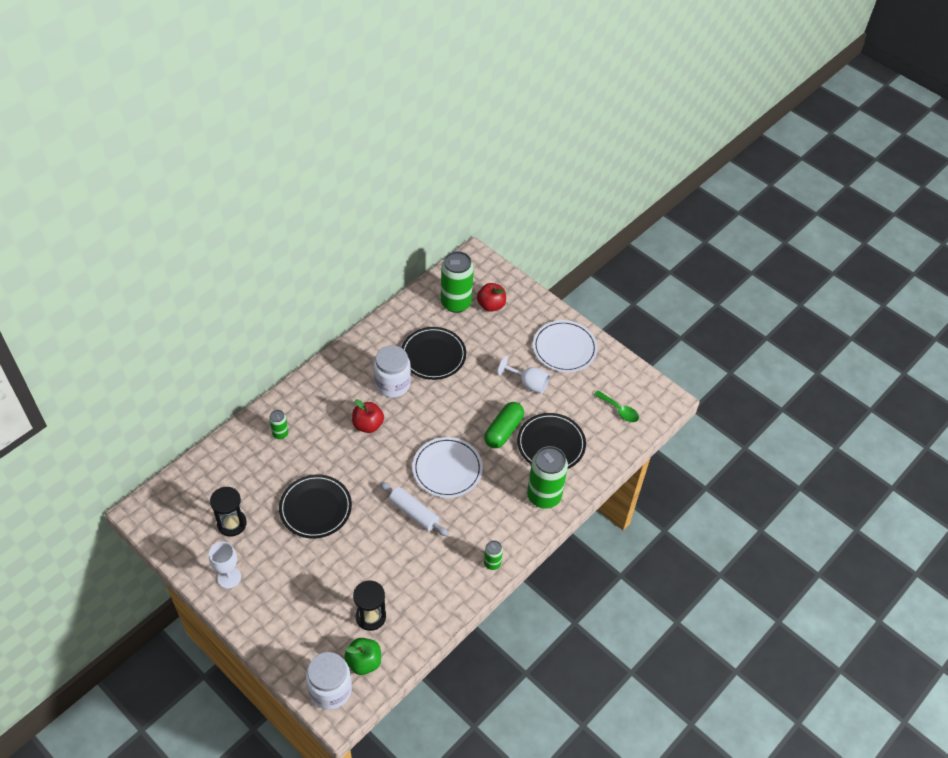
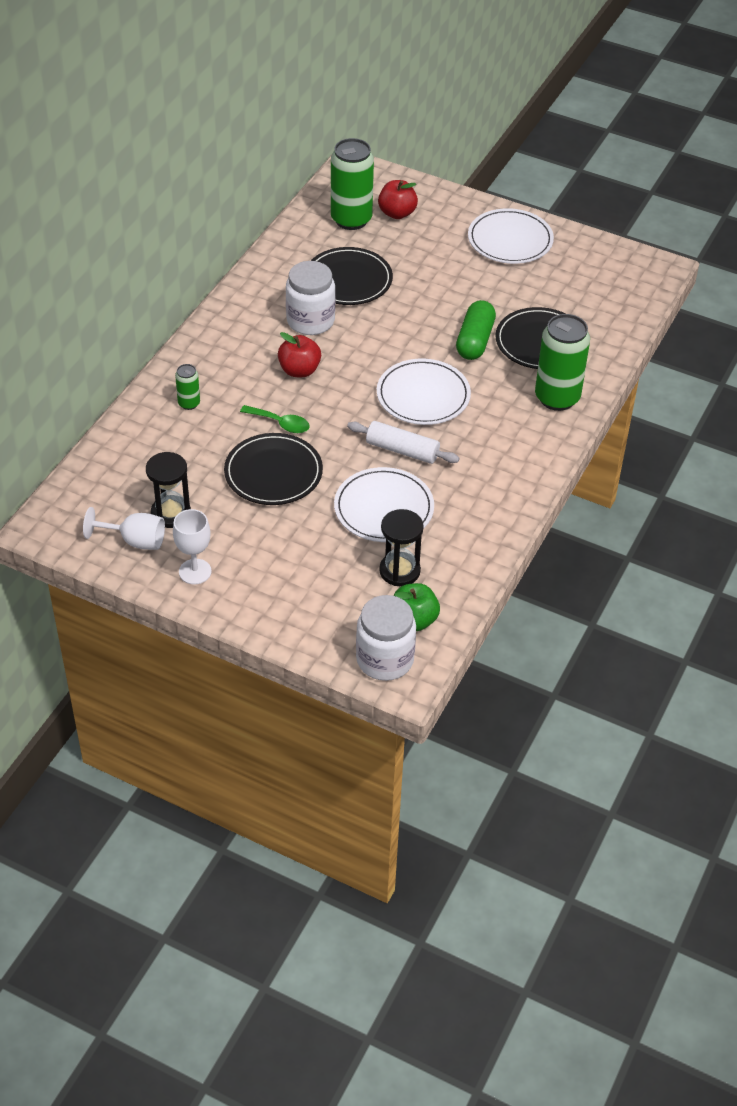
camera: 15 degrees left, 5 degrees down
green can [484,540,503,570] -> none
white goblet [497,356,550,394] -> white goblet moved to [83,507,165,550]
green spoon [594,391,639,422] -> green spoon moved to [240,405,310,433]
none -> white plate [334,467,434,542]

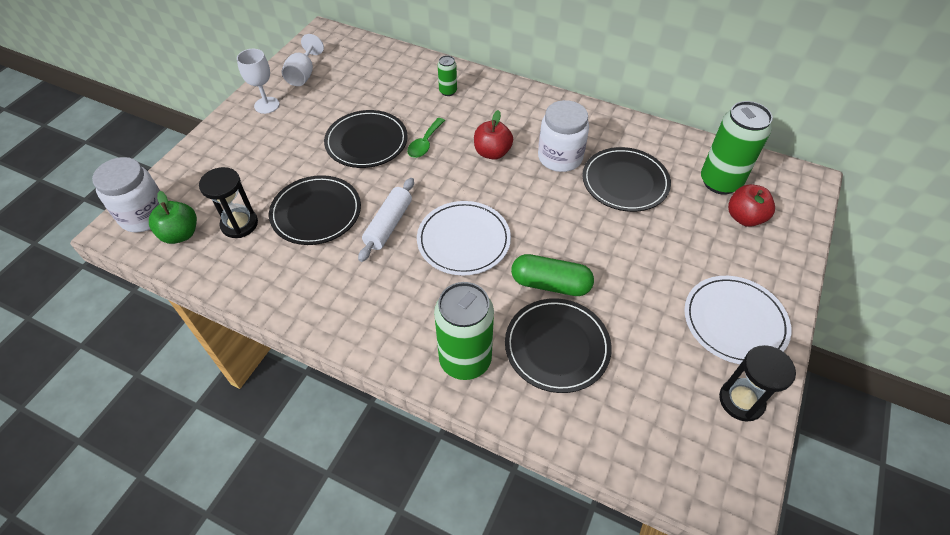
camera: 90 degrees right, 5 degrees up
black hourglass [146,452,191,528] -> black hourglass moved to [719,345,796,422]
white plate [334,467,434,542] -> black plate [269,175,361,245]

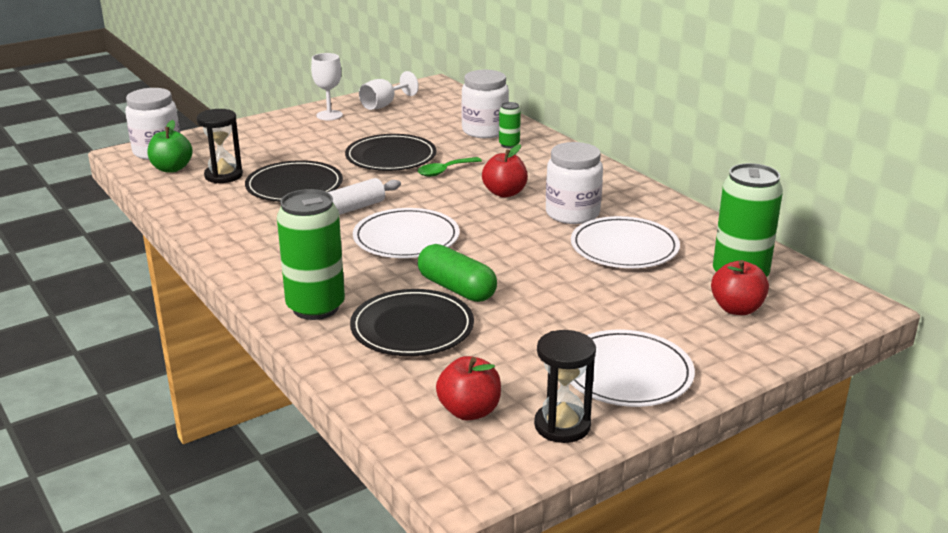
camera: 30 degrees right, 25 degrees down
black plate [582,147,671,212] -> white plate [571,216,680,268]
none -> red apple [436,356,501,421]
none -> white jar [461,70,509,138]

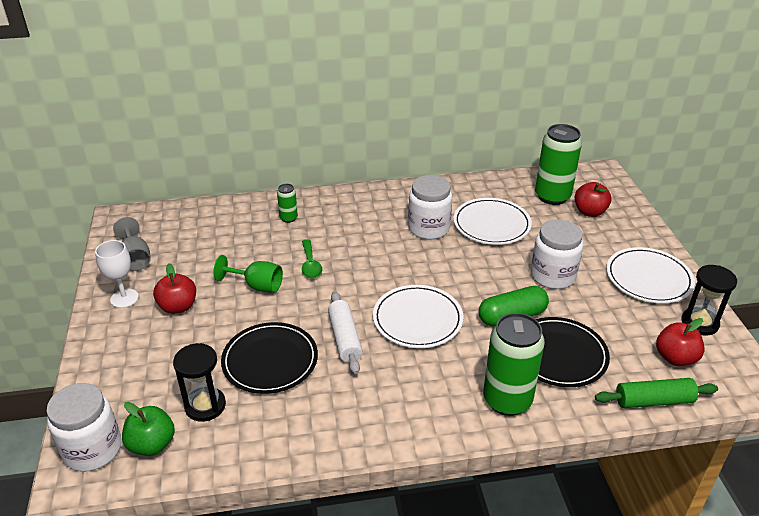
camera: 65 degrees left, 10 degrees up
black plate [345,134,437,171] -> green goblet [213,255,283,293]
white goblet [359,71,419,110] -> grey goblet [113,217,151,271]
white jar [461,70,509,138] -> white jar moved to [531,219,583,289]
red apple [482,144,528,197] -> red apple moved to [153,263,196,314]
none -> green rolling pin [595,378,718,408]

